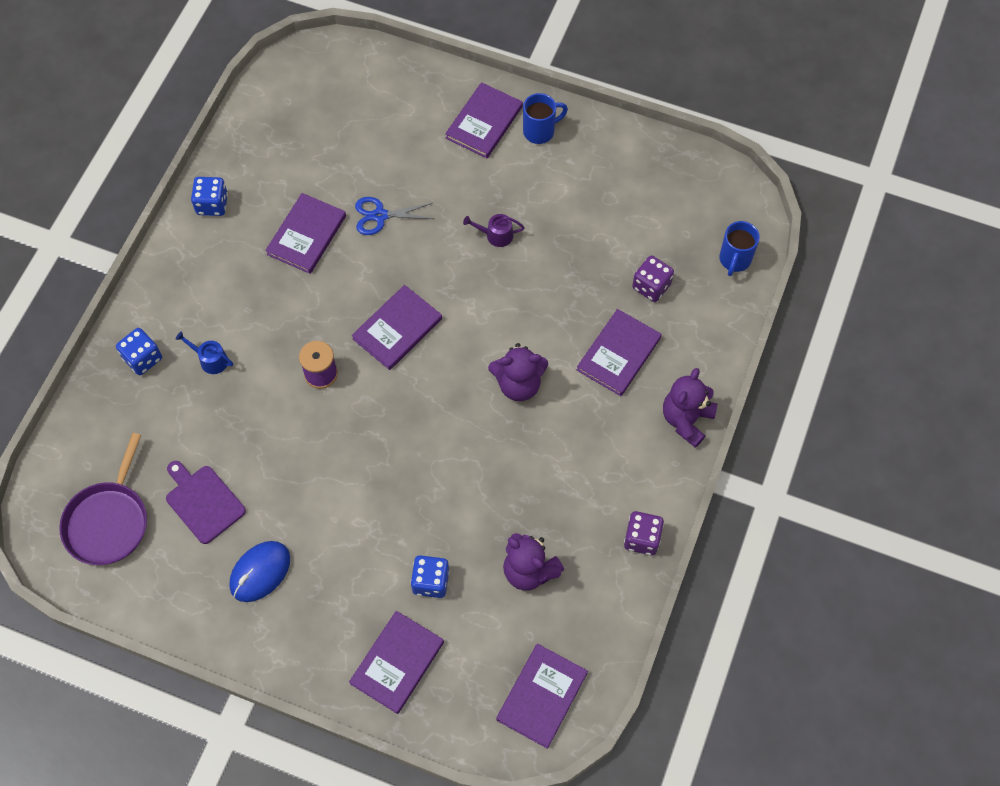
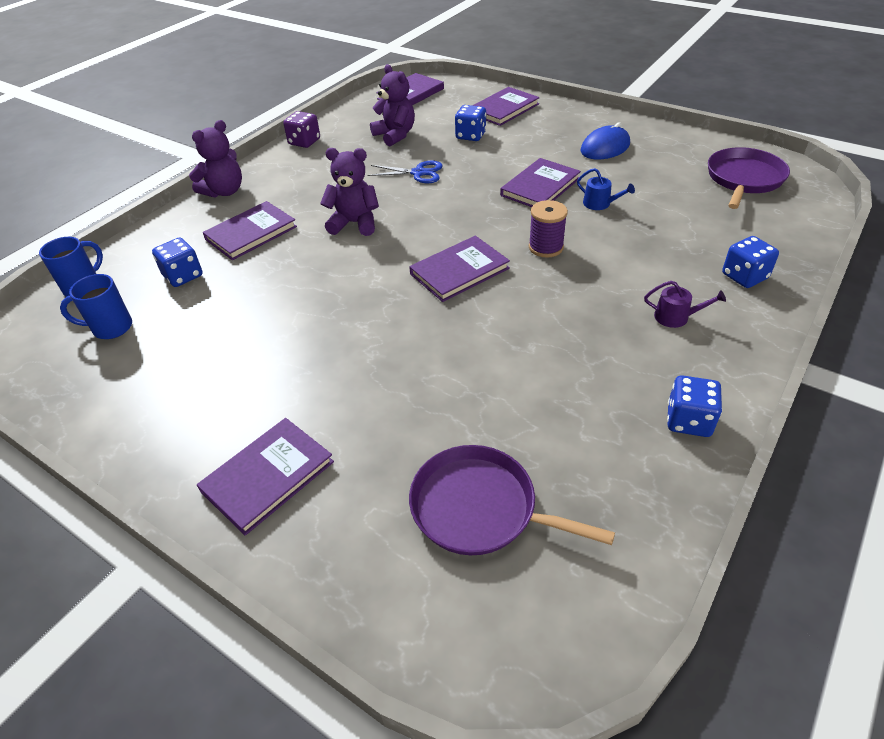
camera: 165 degrees left, 20 degrees down
purple cutting board [166,461,246,544] -> none
blue watering can [175,331,233,374] -> blue watering can moved to [577,168,635,210]
purple book [265,193,346,274] -> purple book moved to [500,158,581,207]
blue scissors [355,197,434,235] -> blue scissors moved to [368,161,443,183]
purple watering can [463,214,525,247] -> purple watering can moved to [644,281,726,328]
blue mug [523,93,568,144] -> blue mug moved to [60,274,132,339]
purple dice [632,256,674,302] -> blue dice [152,238,203,287]
none -> purple pan [409,445,615,555]

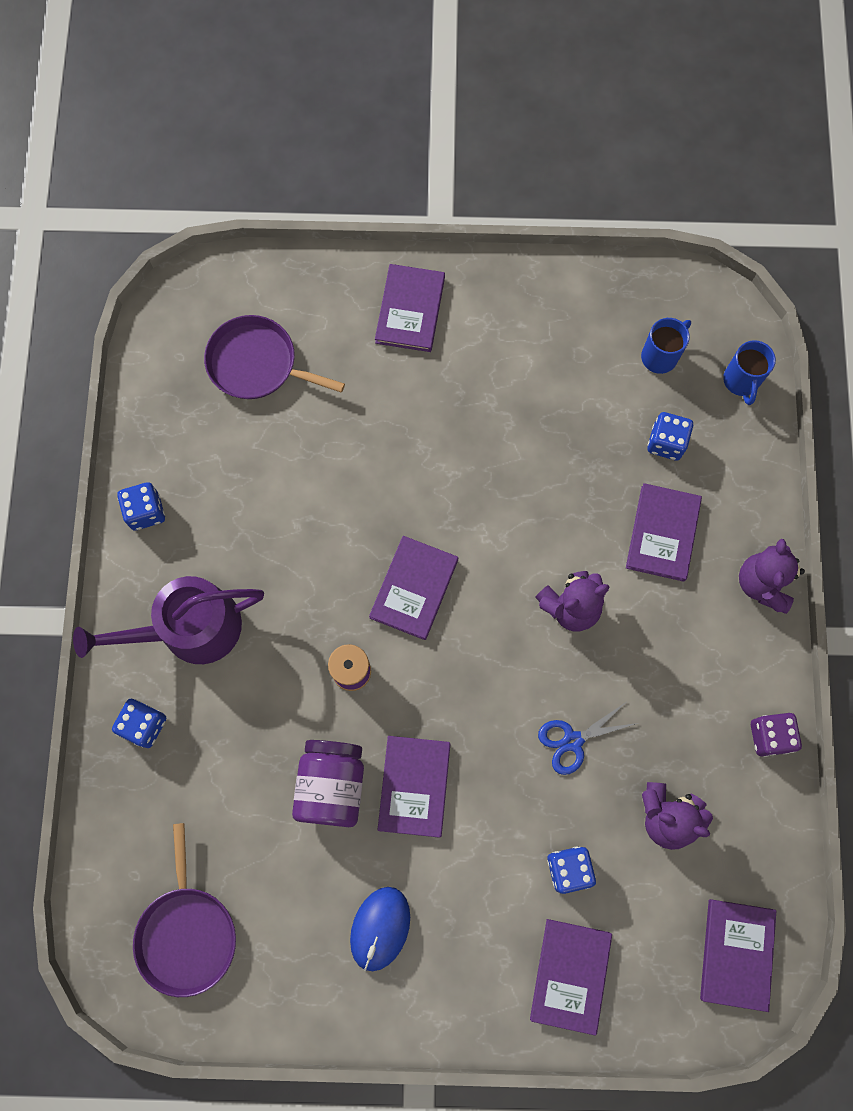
camera: 145 degrees right, 30 degrees up
purple pan [409,445,615,555] -> purple pan turned 150 degrees counterclockwise [204,315,345,399]
blue watering can [577,168,635,210] -> purple jar [292,740,364,827]
purple watering can [644,281,726,328] -> purple watering can [73,576,264,664], size x2.47

